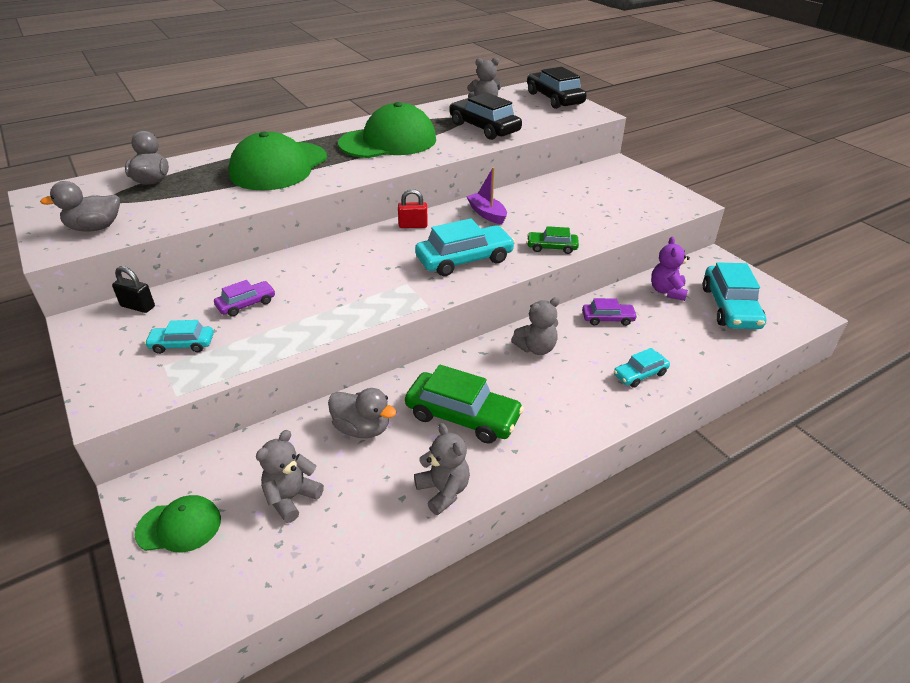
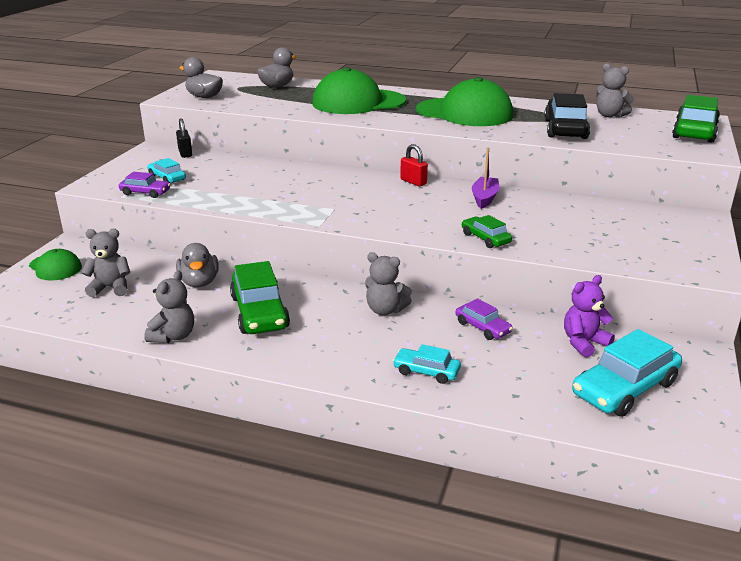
camera: 50 degrees right, 10 degrees down
purple car [214,280,275,317] -> purple car moved to [119,172,171,198]
turquoise car [415,218,515,276] -> none
black car [527,67,587,109] -> green car [672,95,720,143]

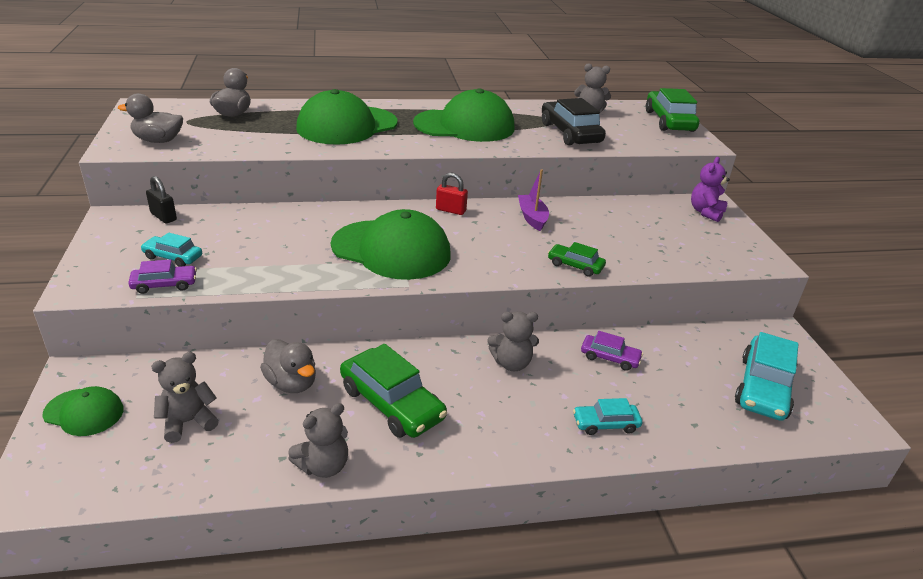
camera: 30 degrees left, 5 degrees up
grey teddy bear [144,270,194,343] -> grey teddy bear turned 60 degrees clockwise [288,403,348,478]
purple teddy bear [564,275,615,358] -> purple teddy bear moved to [691,157,730,222]
none -> green cap [331,209,451,280]

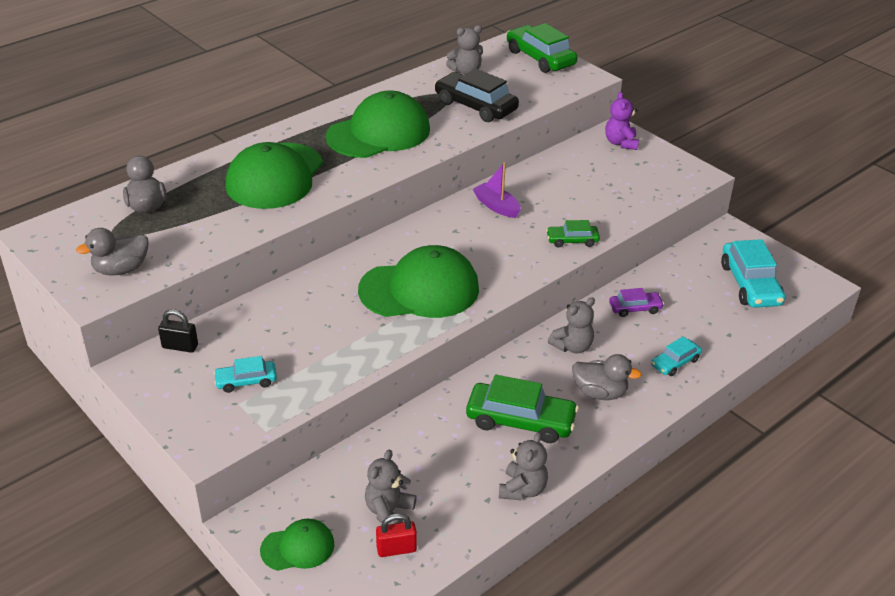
camera: 30 degrees left, 5 degrees up
purple car [128,259,197,294] -> none
grey duck [260,339,316,393] -> grey duck moved to [572,354,642,400]
red padlock [436,173,468,215] -> red padlock moved to [376,513,417,557]

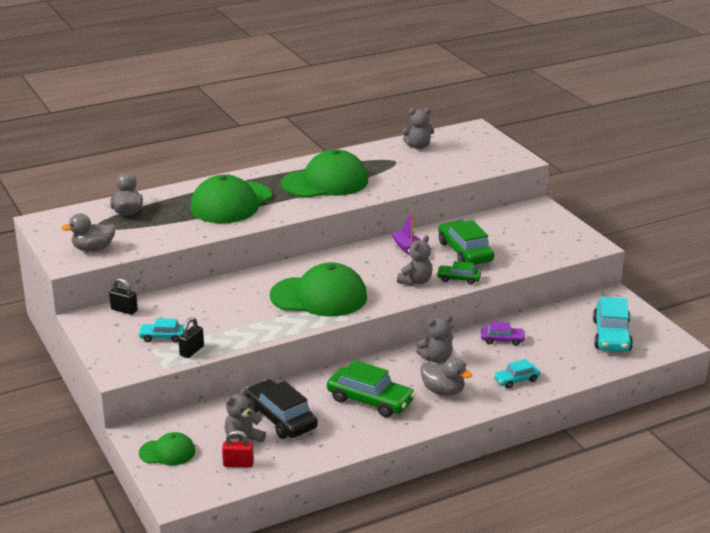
camera: 15 degrees right, 10 degrees down
black car [434,69,519,122] -> black car moved to [246,379,318,439]
grey teddy bear [499,432,548,500] -> grey teddy bear moved to [397,235,433,286]
green car [507,23,577,73] -> green car moved to [438,220,494,265]
purple teddy bear [605,92,639,150] -> none
none -> black padlock [178,317,204,358]

